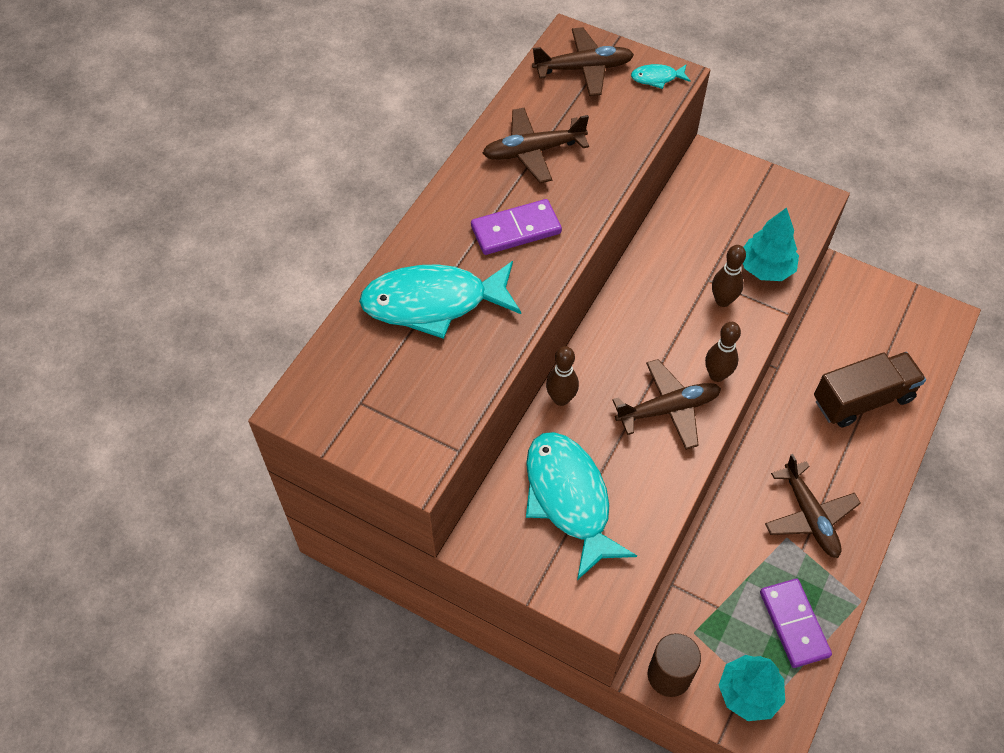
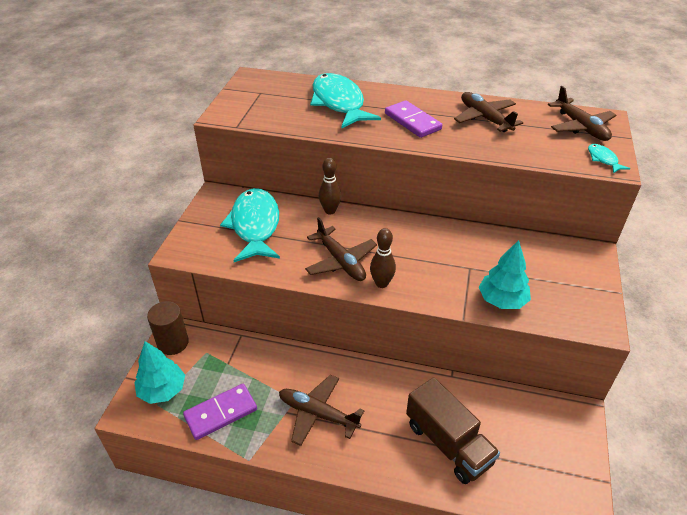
camera: 75 degrees right, 15 degrees down
turquoise fish [526,432,637,580] -> turquoise fish turned 60 degrees counterclockwise [220,188,280,262]
brown bowling pin [712,245,746,307] -> none
brown plane [765,454,861,558] -> brown plane turned 60 degrees clockwise [279,375,364,446]

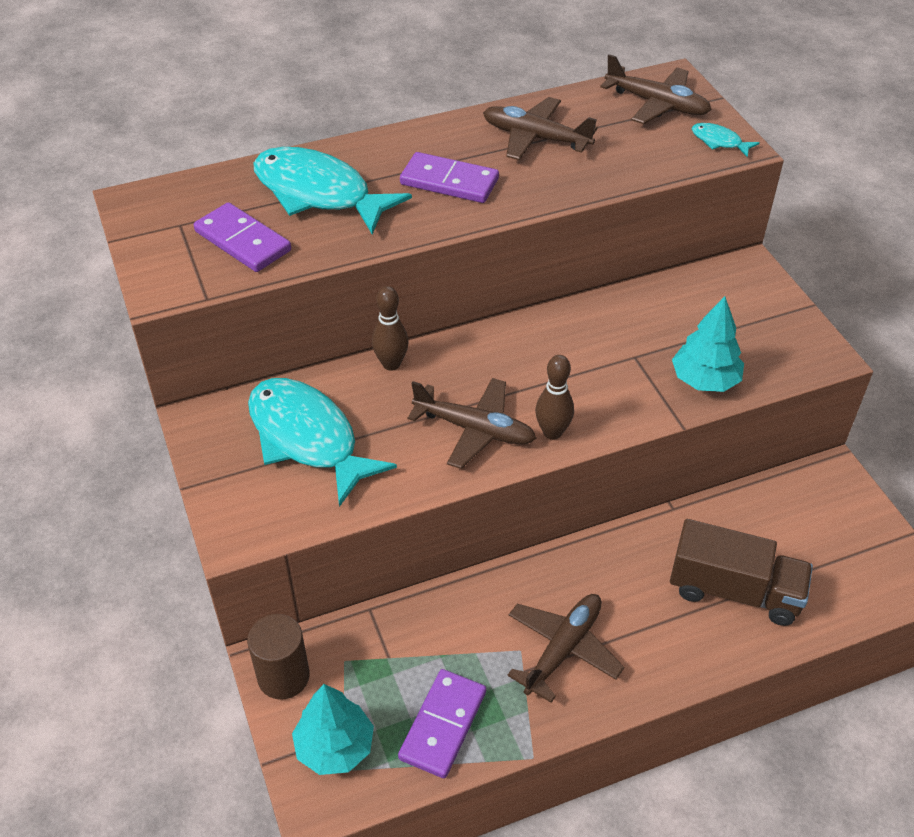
camera: 35 degrees left, 5 degrees up
brown plane [279,375,364,446] -> brown plane turned 135 degrees clockwise [507,594,624,703]
none -> purple domino [194,202,291,272]

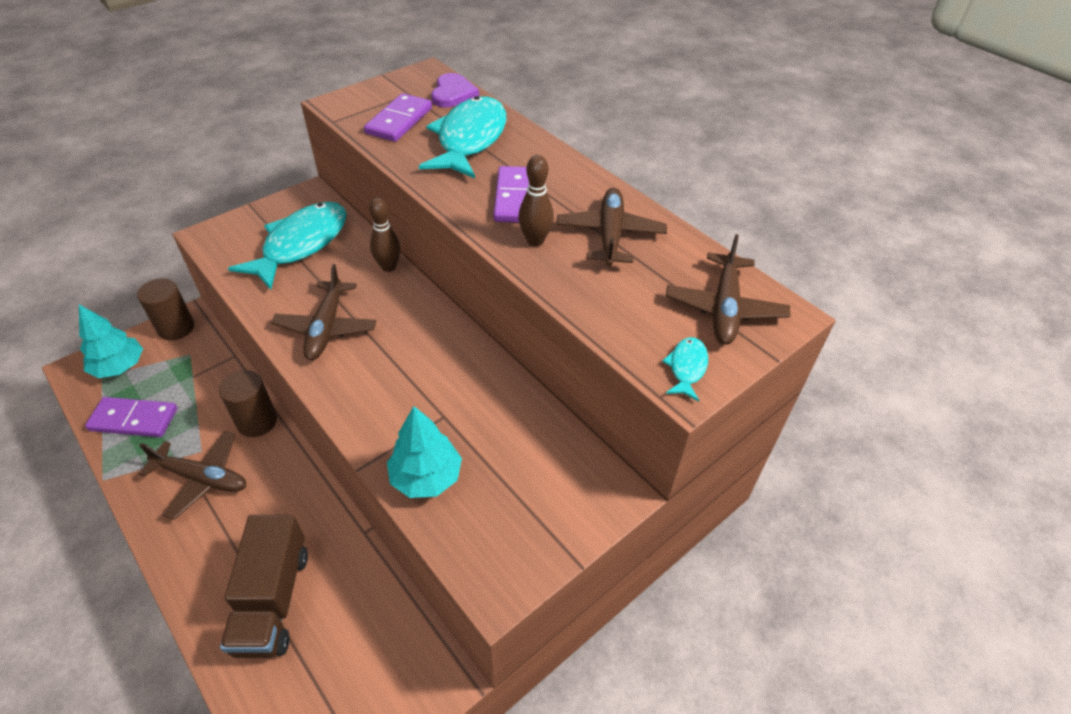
camera: 70 degrees right, 0 degrees up
brown bowling pin [535,355,574,440] -> brown bowling pin moved to [518,155,554,247]
none -> brown cylinder [219,370,277,437]
none -> purple heart [431,73,479,107]

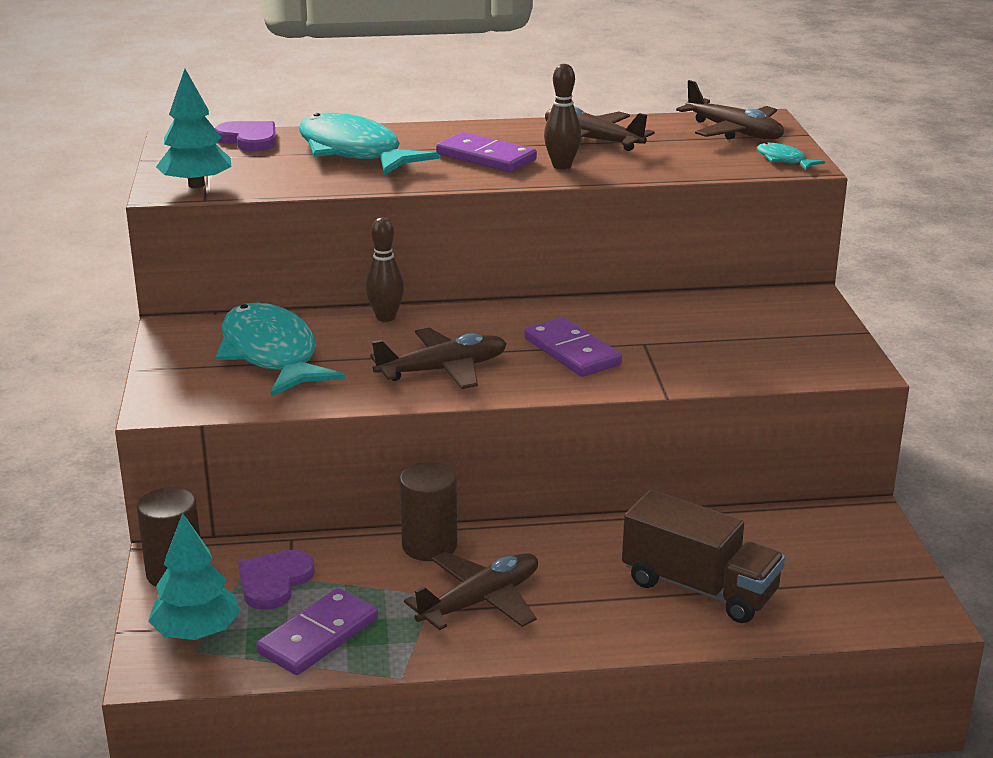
camera: 55 degrees left, 20 degrees down
brown plane [271,264,376,360] -> brown plane turned 60 degrees counterclockwise [370,328,507,389]
purple domino [364,93,432,142] -> purple domino moved to [524,317,622,377]
turquoise tree [387,406,462,498] -> turquoise tree moved to [156,69,231,188]
none -> purple heart [238,550,315,610]

